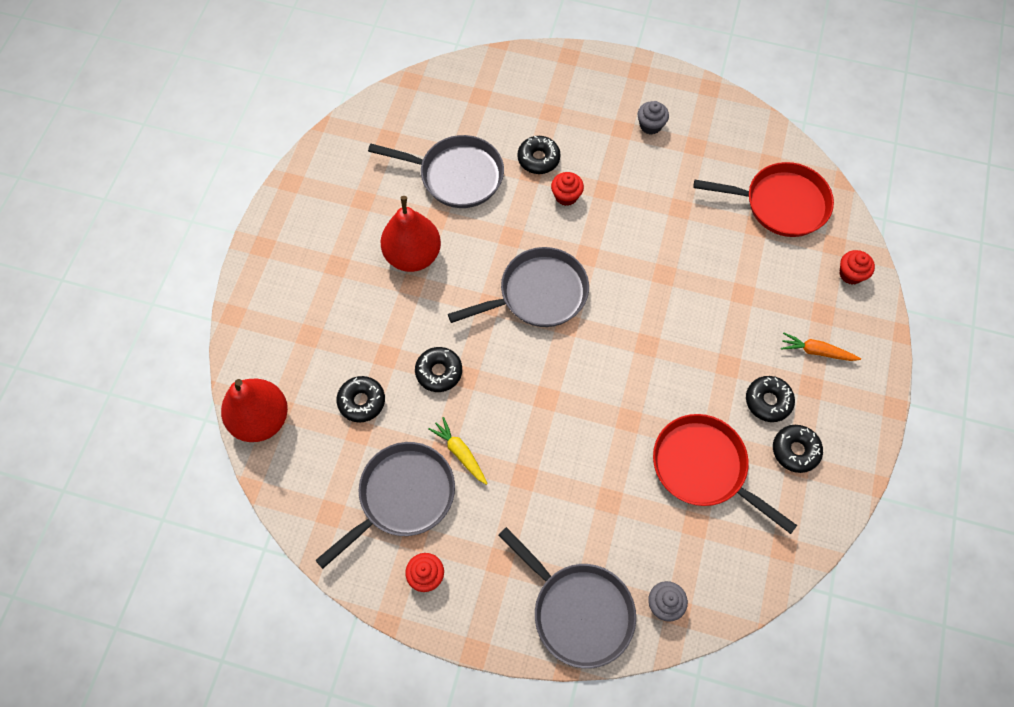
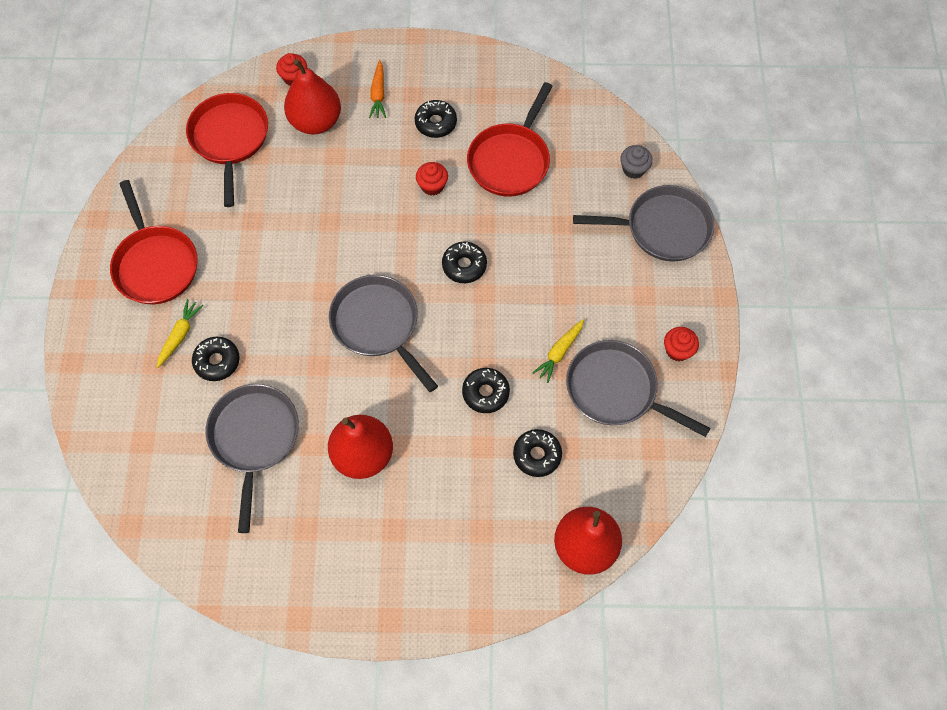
camera: 105 degrees left, 0 degrees up
grey pan [498,527,636,668] -> grey pan turned 60 degrees clockwise [573,185,715,262]
red cupcake [551,172,584,206] -> red cupcake moved to [416,162,448,196]
grey cupcake [637,101,669,135] -> red pan [110,180,198,304]
black donut [773,425,823,473] -> black donut moved to [442,242,487,283]
none -> yellow carrot [157,299,204,368]
none -> red pear [284,59,341,135]

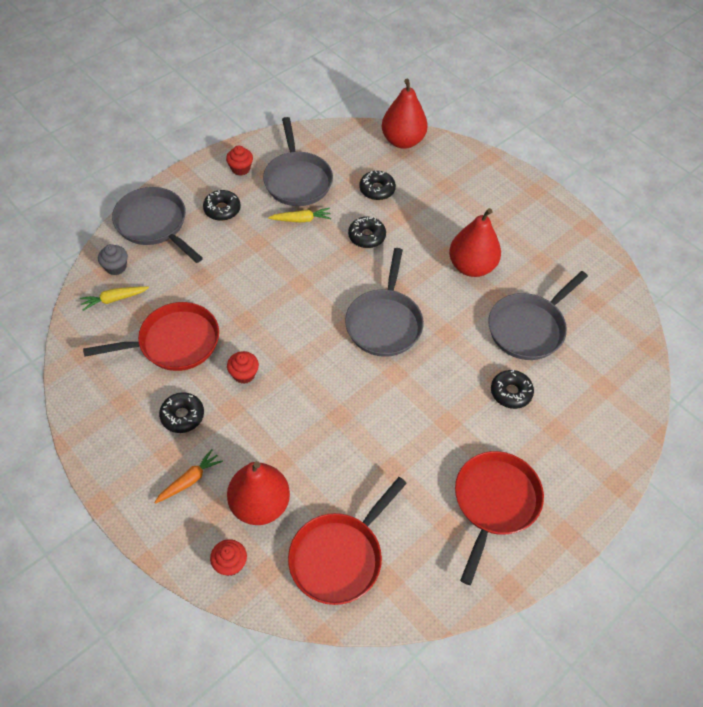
camera: 135 degrees left, 10 degrees down
yellow carrot [157,299,204,368] -> yellow carrot moved to [80,286,149,311]
black donut [442,242,487,283] -> black donut moved to [203,190,241,221]

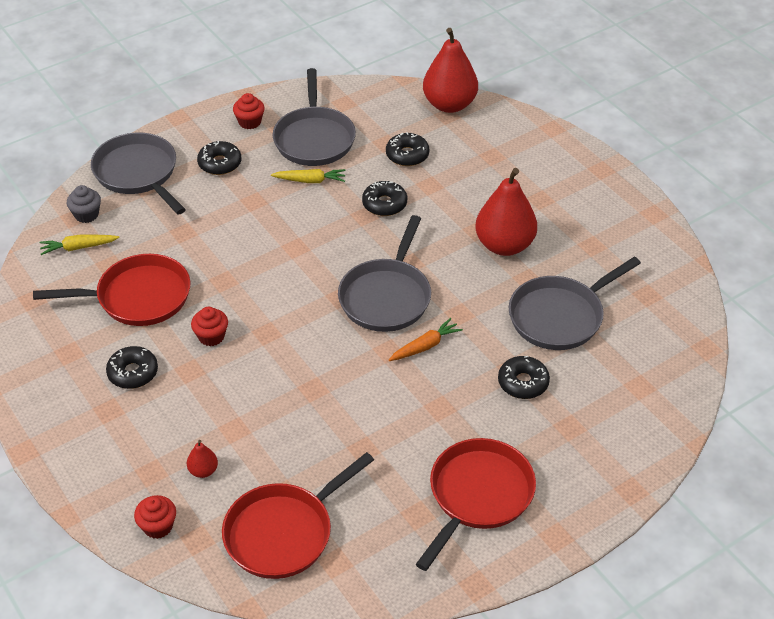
camera: 10 degrees right, 10 degrees down
orange carrot [154,449,223,504] -> orange carrot moved to [389,318,463,361]
red pear [227,461,290,525] -> red pear [187,440,218,478], size x0.44

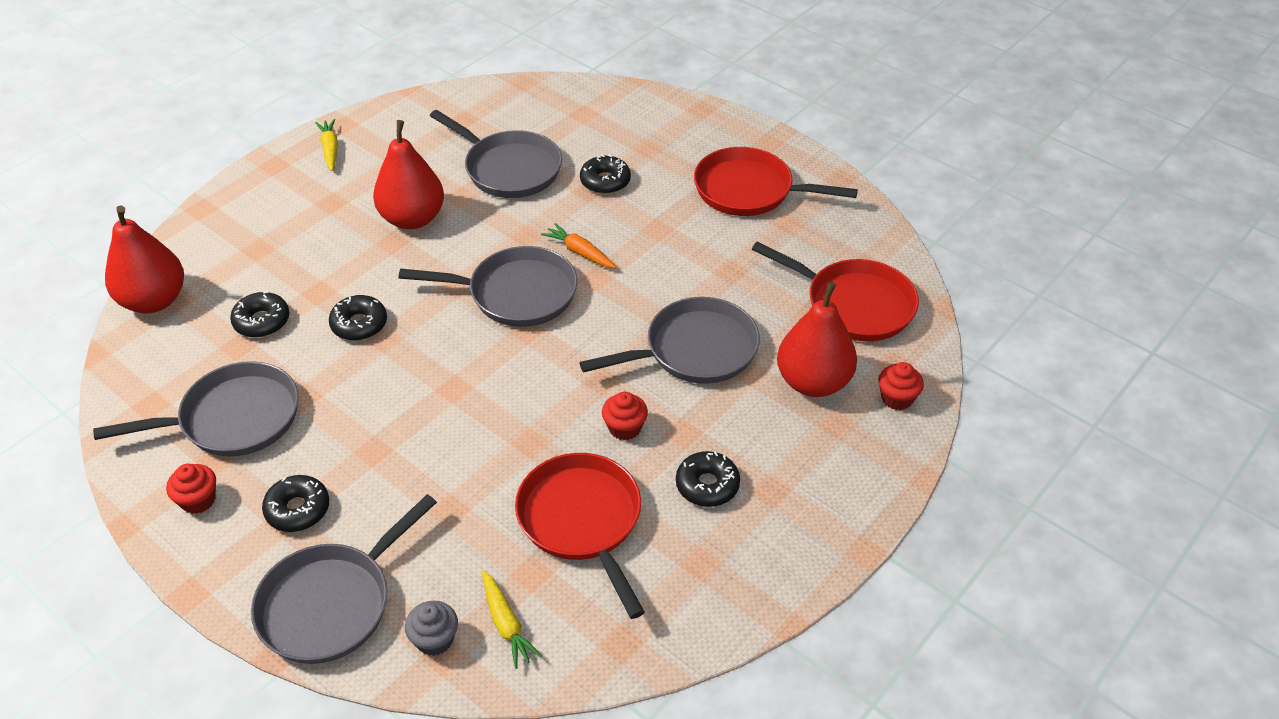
camera: 105 degrees left, 0 degrees up
red pear [187,440,218,478] -> red pear [777,282,857,397], size x2.30
yellow carrot [271,169,346,183] -> yellow carrot moved to [315,119,338,171]
none -> grey pan [579,297,760,384]

